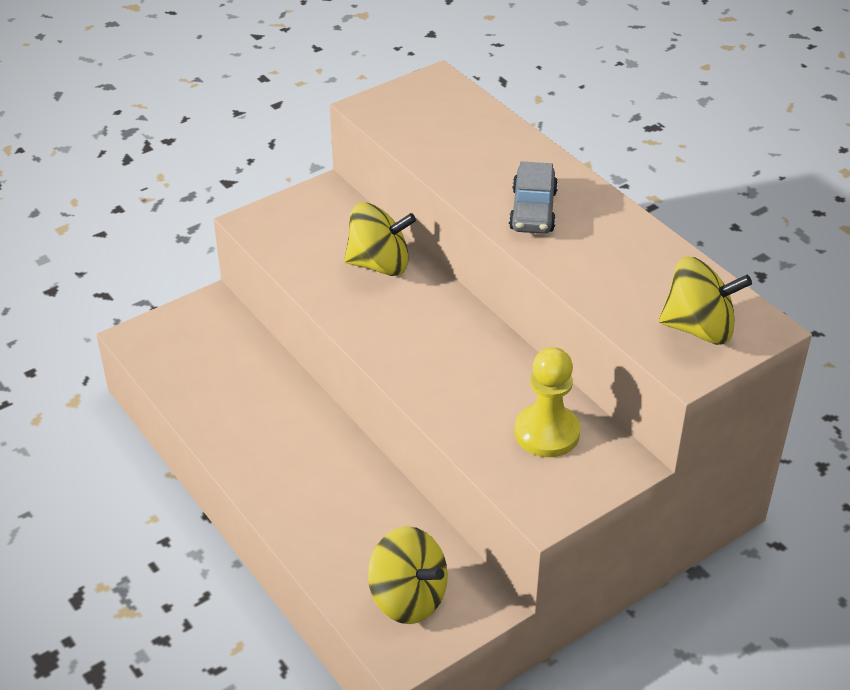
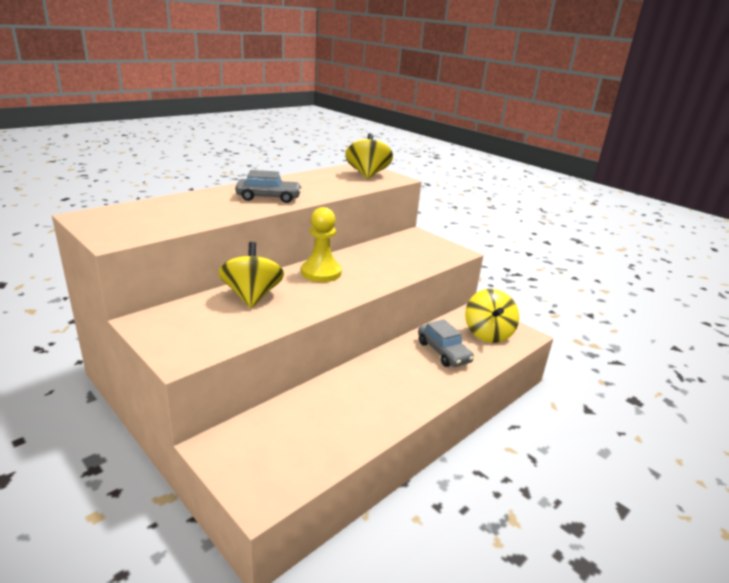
camera: 100 degrees left, 15 degrees down
yellow spinning top [368,526,448,624] -> yellow spinning top turned 150 degrees clockwise [465,289,519,343]
yellow pawn [515,347,581,457] -> yellow pawn moved to [301,207,342,282]
none -> grey car [418,319,474,367]

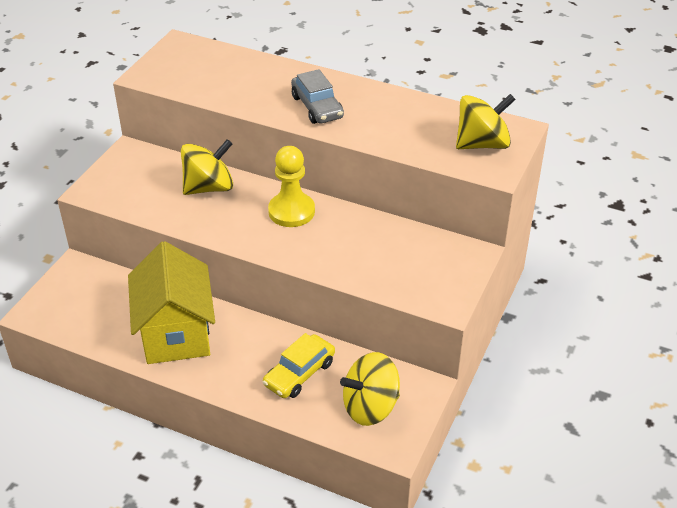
camera: 70 degrees right, 15 degrees up
grey car [418,319,474,367] -> yellow car [263,333,335,398]
none -> yellow house [128,241,215,364]

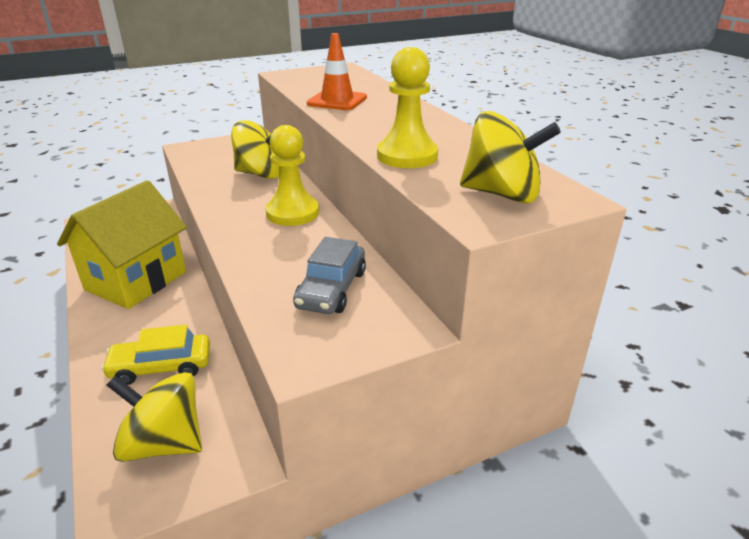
camera: 40 degrees right, 10 degrees down
grey car [291,69,344,124] -> grey car moved to [293,237,366,314]
none -> orange traffic cone [307,33,367,110]
none -> yellow pawn [377,47,438,168]

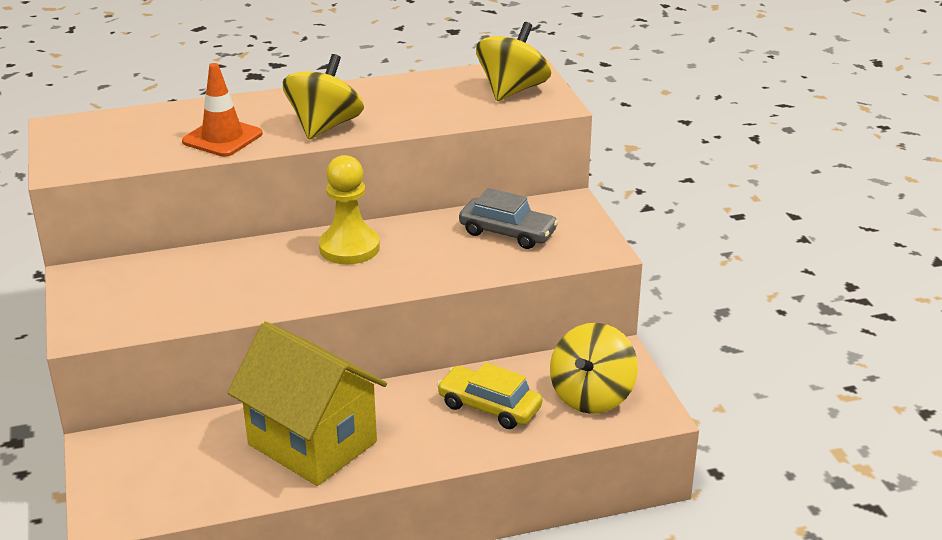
camera: 80 degrees left, 0 degrees up
yellow car [101,325,210,385] -> yellow car turned 120 degrees clockwise [437,363,542,429]
yellow spinning top [231,120,279,179] -> yellow spinning top moved to [282,54,364,140]
yellow pawn [377,47,438,168] -> none

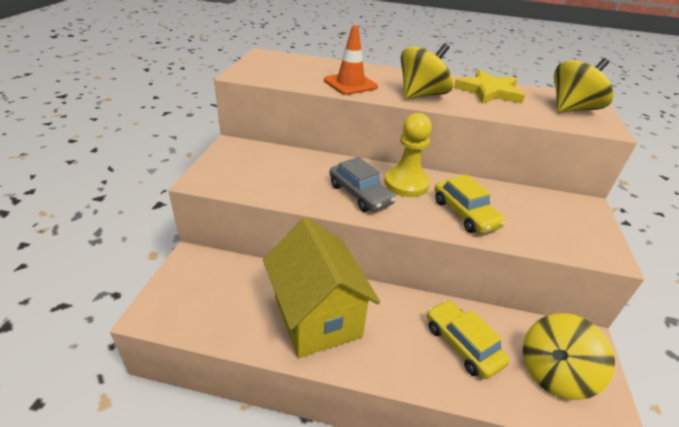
camera: 25 degrees right, 5 degrees up
grey car [459,188,558,249] -> grey car moved to [330,157,396,212]
none -> yellow car [434,175,506,234]
none -> yellow star [454,70,525,104]

